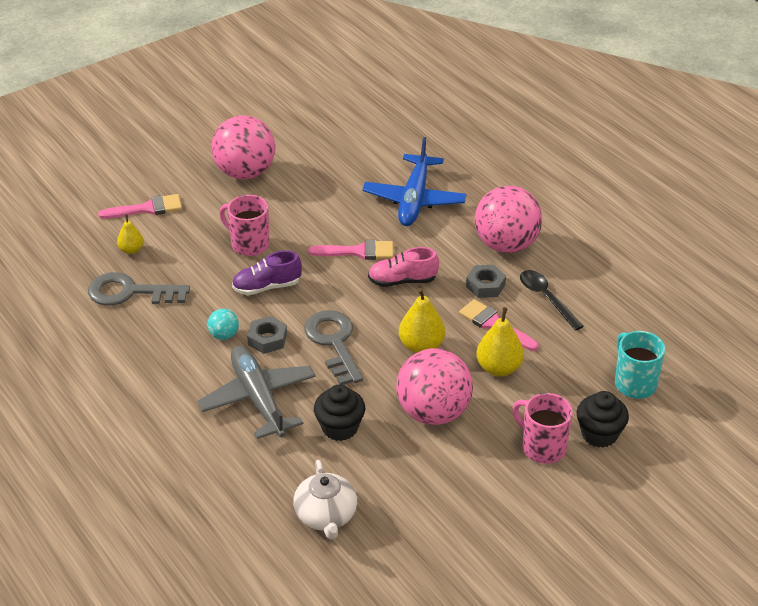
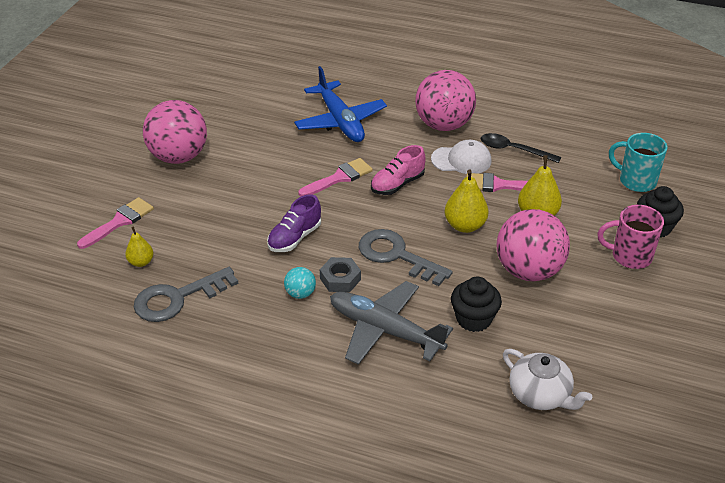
camera: 35 degrees left, 0 degrees up
pink mug [219,195,270,256] -> none
grey nut [466,265,506,298] -> white cap [431,140,492,174]

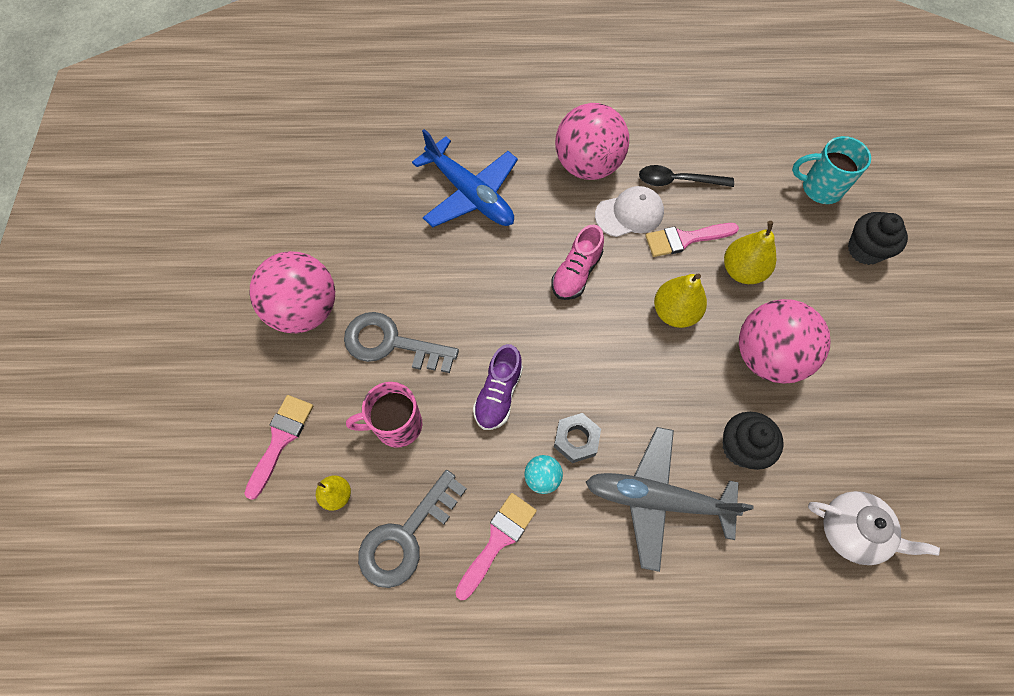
camera: 20 degrees left, 25 degrees up
pink brush [298,158,373,197] -> pink brush moved to [455,493,537,600]
grey key [359,229,452,286] -> grey key moved to [344,312,459,373]
pink mug [598,205,664,269] -> pink mug moved to [346,382,422,448]

